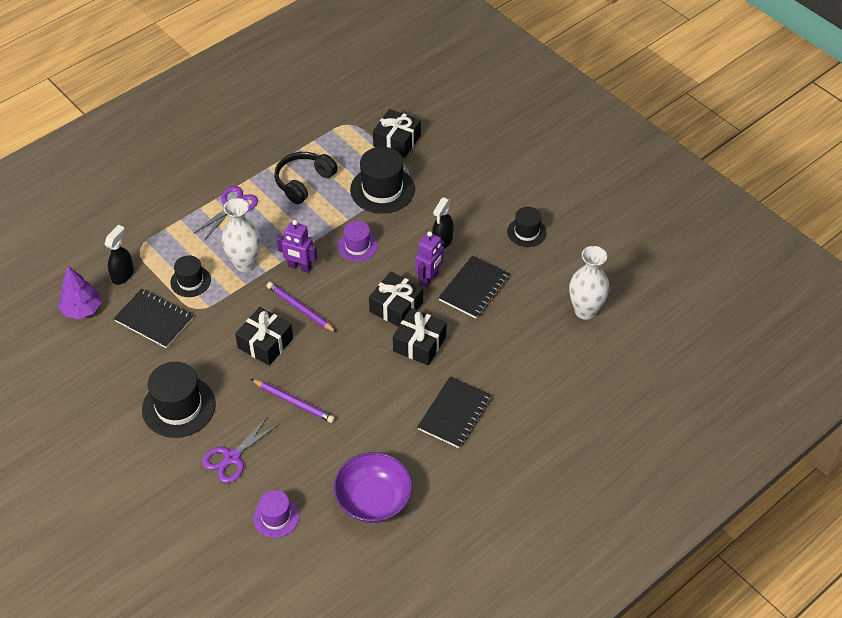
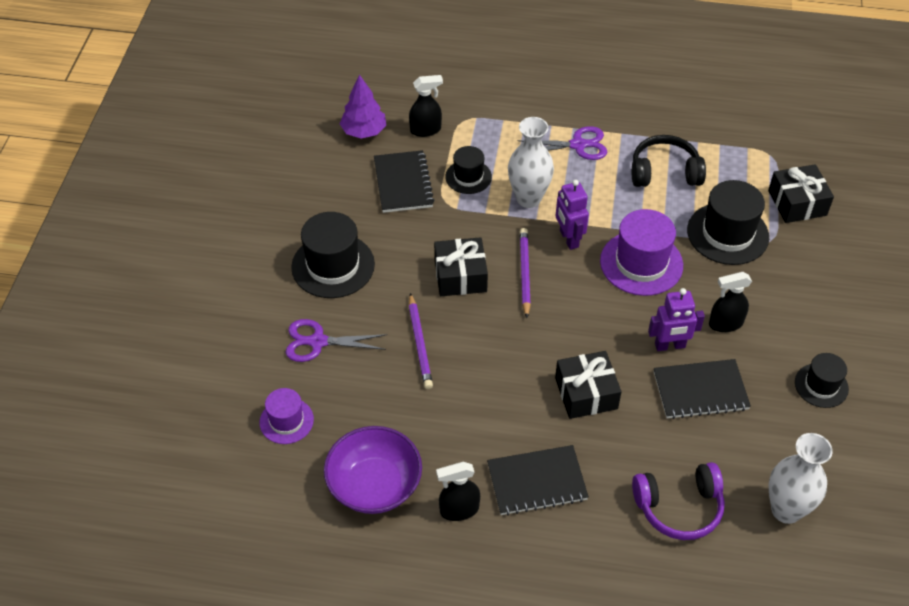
camera: 50 degrees right, 0 degrees up
purple hat [338,221,378,262] -> purple hat [600,209,683,296], size x1.69
black gift [369,271,423,327] -> none
none -> black spray bottle [436,462,480,521]
none -> purple headphones [632,462,725,540]

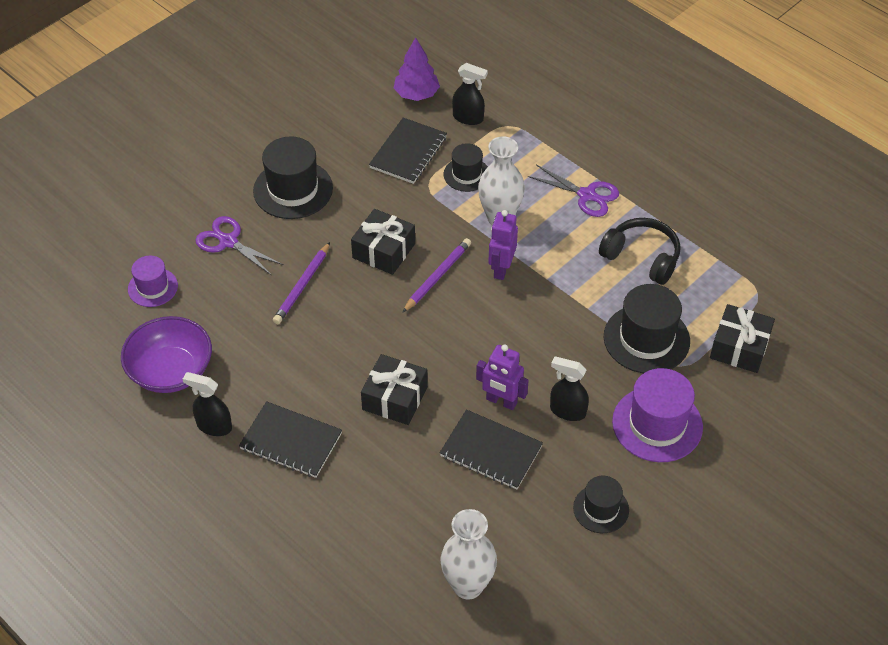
camera: 35 degrees right, 0 degrees up
purple hat [600,209,683,296] -> purple hat moved to [612,368,703,462]
purple headphones [632,462,725,540] -> none

